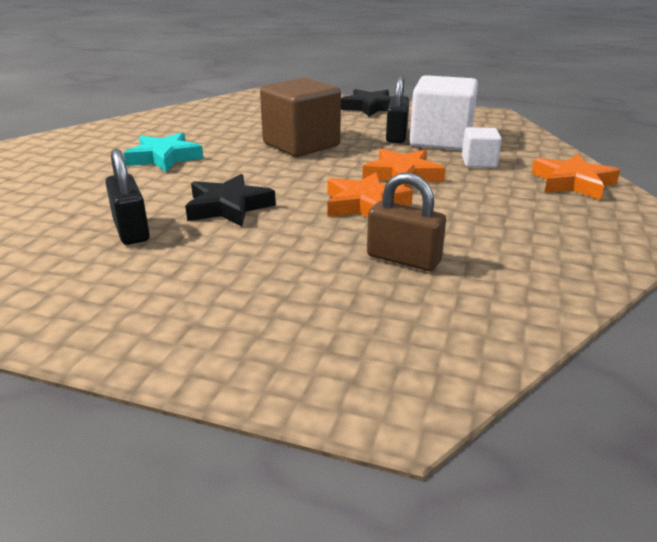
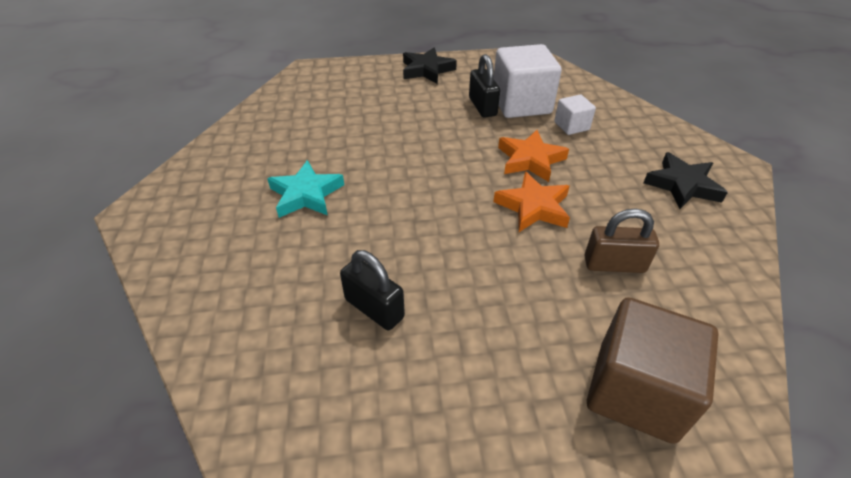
camera: 25 degrees left, 15 degrees up
black star [185,174,276,226] -> black star moved to [643,152,728,209]
brown cube [260,78,341,157] -> brown cube moved to [587,297,719,444]
orange star [531,154,620,200] -> none

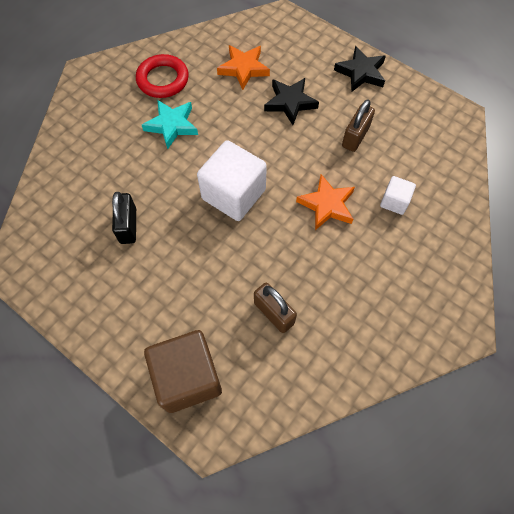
camera: 45 degrees right, 20 degrees up
black padlock [469,54,500,118] -> brown padlock [342,99,375,152]
orange star [493,171,570,232] -> orange star moved to [217,45,270,90]
white cube [494,44,562,118] -> white cube moved to [197,140,267,221]
black star [643,152,728,209] -> black star moved to [264,78,319,125]
none -> red ring [136,54,189,98]

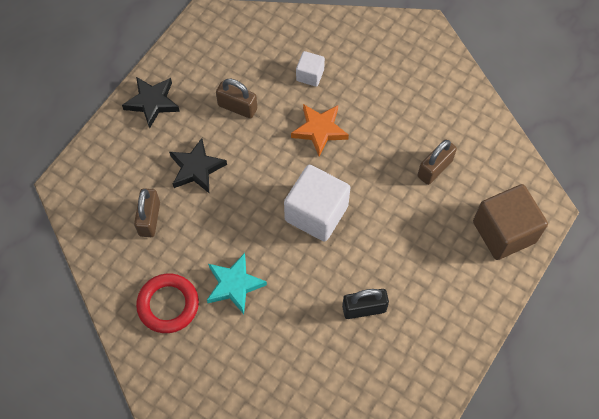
camera: 95 degrees left, 0 degrees up
orange star [217,45,270,90] -> brown padlock [134,188,160,237]

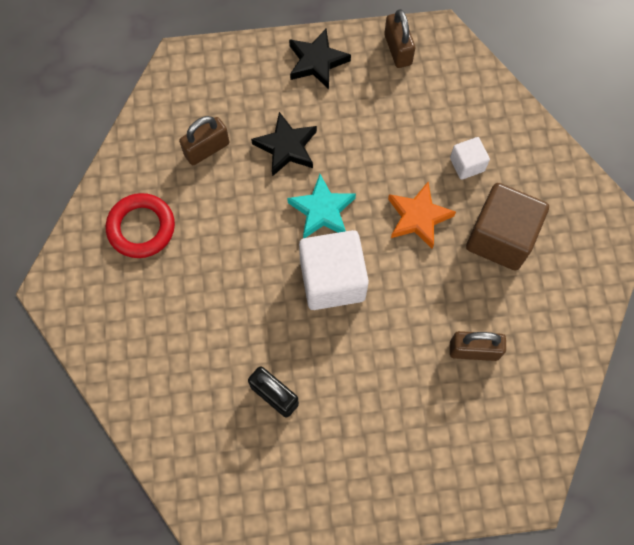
camera: 50 degrees right, 5 degrees up
turquoise star [207,253,267,314] -> turquoise star moved to [287,174,356,238]
brown padlock [216,79,257,119] -> brown padlock moved to [384,9,415,68]
brown cube [473,184,548,260] -> brown cube moved to [466,183,549,271]

